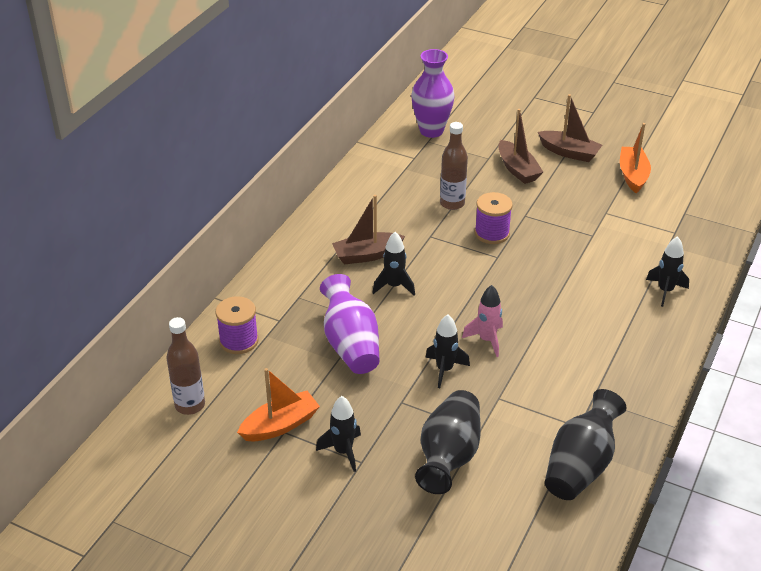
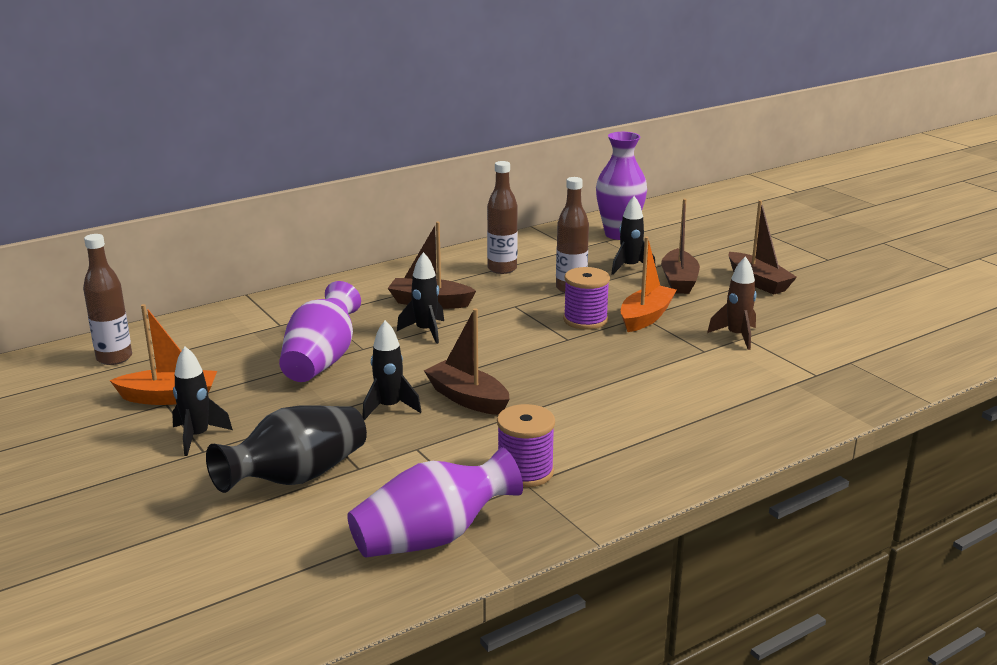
camera: 30 degrees right, 15 degrees down
purple spool [216,296,259,354] -> purple spool moved to [497,404,555,488]
pink rocket [462,285,503,357] -> brown boat [424,308,510,415]
black vase [545,389,627,500] -> purple vase [347,447,523,558]
orange boat [620,123,651,194] -> orange boat moved to [621,237,677,332]
black rocket [646,236,689,307] -> black rocket moved to [611,196,656,275]
none -> brown bottle [487,161,518,274]
none -> brown rocket [707,256,756,350]

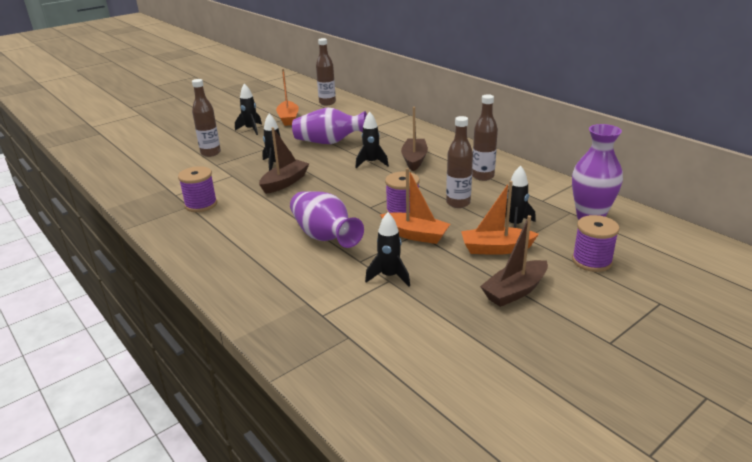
camera: 85 degrees right, 5 degrees up
black vase [206,405,367,493] -> brown bottle [192,79,221,157]
purple vase [347,447,523,558] -> purple vase moved to [290,191,364,248]
brown boat [661,199,700,294] -> orange boat [461,181,539,255]
brown rocket [707,256,756,350] -> black rocket [365,212,410,286]
none -> purple spool [572,215,619,272]

